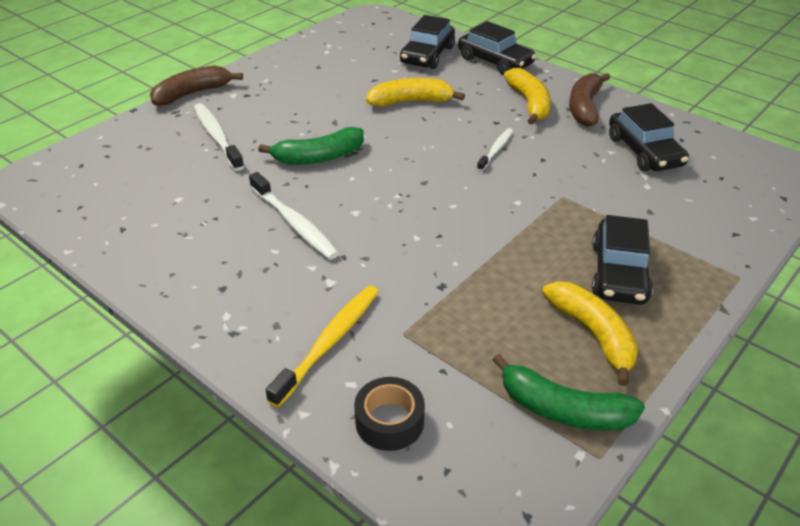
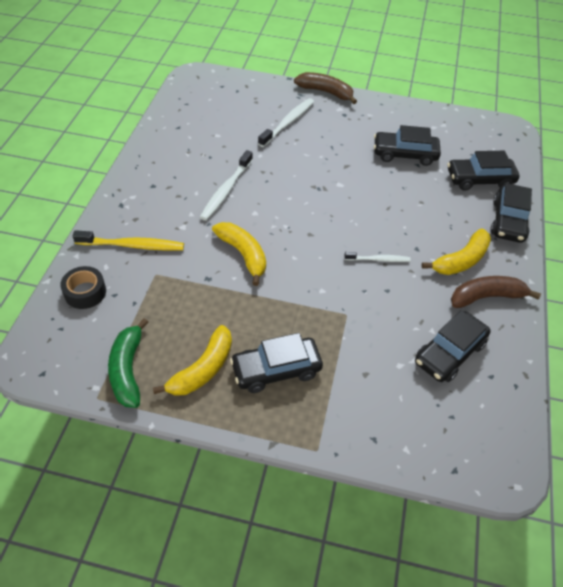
camera: 60 degrees right, 10 degrees up
green banana [258,127,364,165] -> none
yellow banana [366,78,465,107] -> yellow banana moved to [212,222,266,286]
none -> black car [374,125,441,166]

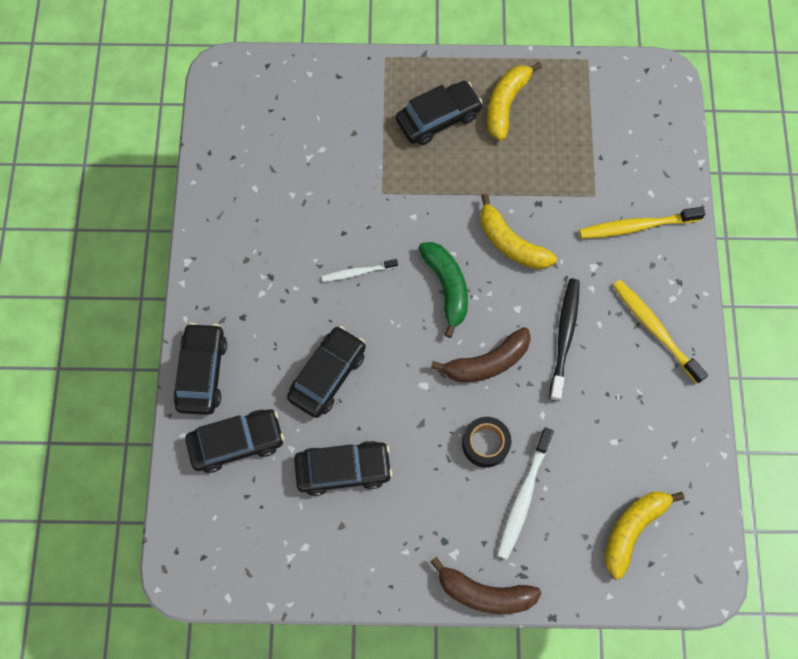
camera: 170 degrees right, 20 degrees up
black tape [60,266,106,309] -> black tape moved to [462,417,511,468]
green banana [108,318,148,408] -> green banana moved to [419,242,468,338]
white toothbrush [200,150,253,221] -> black toothbrush [549,279,580,401]
black car [415,310,491,382] -> black car moved to [287,326,366,418]
yellow banana [422,228,491,275] -> yellow banana moved to [604,491,685,579]
brown banana [451,276,541,308] -> brown banana moved to [431,327,531,382]
none -> yellow toothbrush [612,280,708,384]

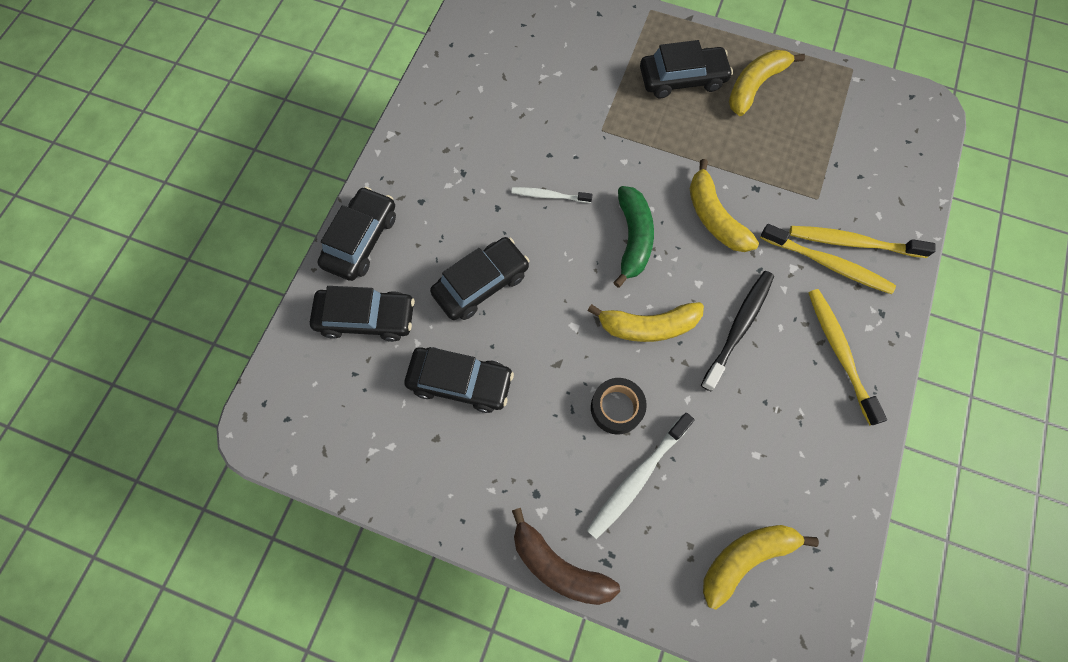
camera: 20 degrees right, 0 degrees up
brown banana [431,327,531,382] -> yellow banana [587,302,704,342]
none -> yellow toothbrush [760,224,896,294]

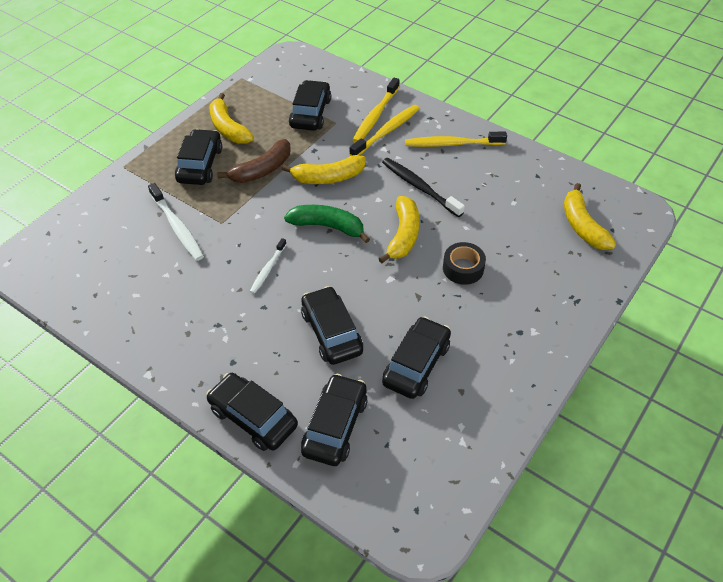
camera: 75 degrees left, 20 degrees down
brown banana [512,508,620,605] -> brown banana moved to [217,139,291,183]
white toothbrush [587,413,695,539] -> white toothbrush moved to [148,183,204,261]
none -> black car [289,80,331,131]

